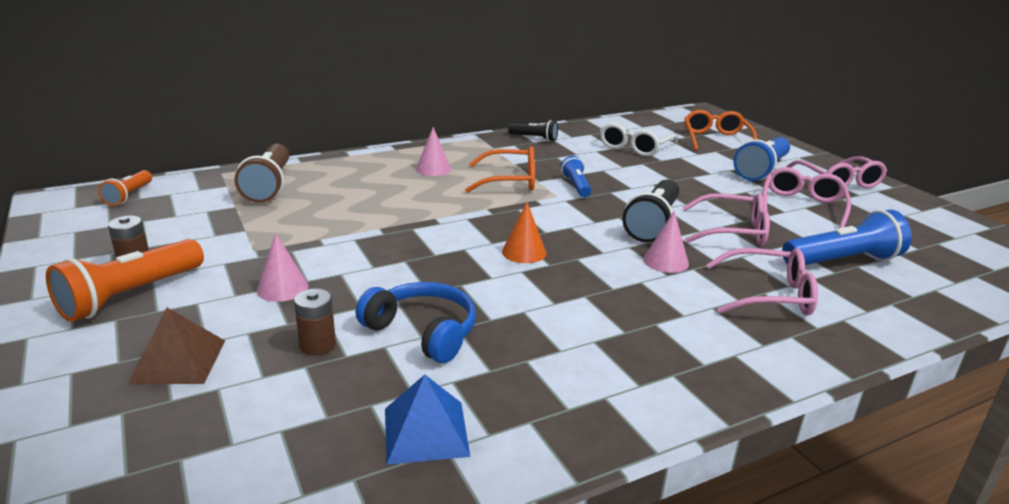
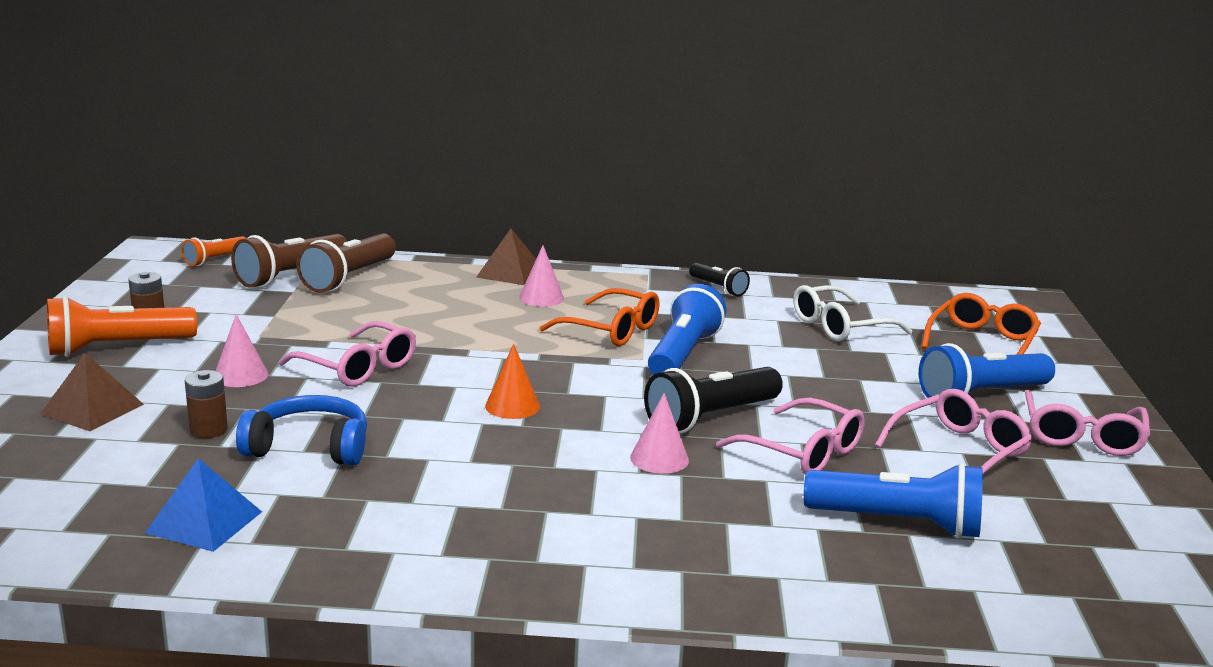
camera: 30 degrees right, 5 degrees down
blue headphones [356,282,476,363] -> blue headphones turned 60 degrees counterclockwise [236,395,367,466]
blue flashlight [561,156,591,197] -> blue flashlight [648,284,726,375], size x1.75
pink glasses [706,248,818,316] -> pink glasses moved to [279,321,416,387]
none -> brown flashlight [231,234,347,288]
none -> brown pyramid [476,229,536,285]

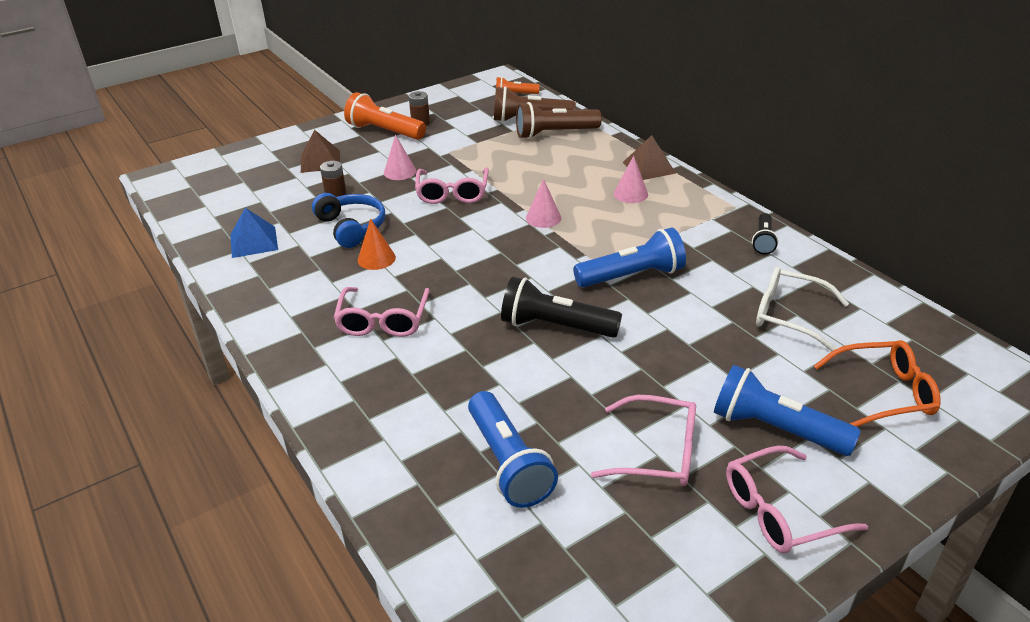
camera: 55 degrees right, 15 degrees up
orange cone [485,344,540,419] -> orange cone moved to [358,218,396,270]
orange glasses [539,288,660,346] -> none
pink cone [630,393,689,474] -> pink cone moved to [526,179,561,228]
pink glasses [716,398,865,474] -> pink glasses moved to [333,287,430,337]

